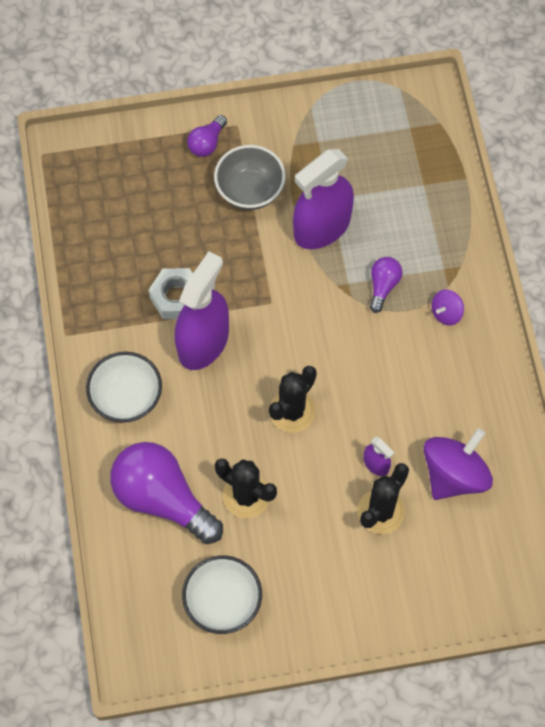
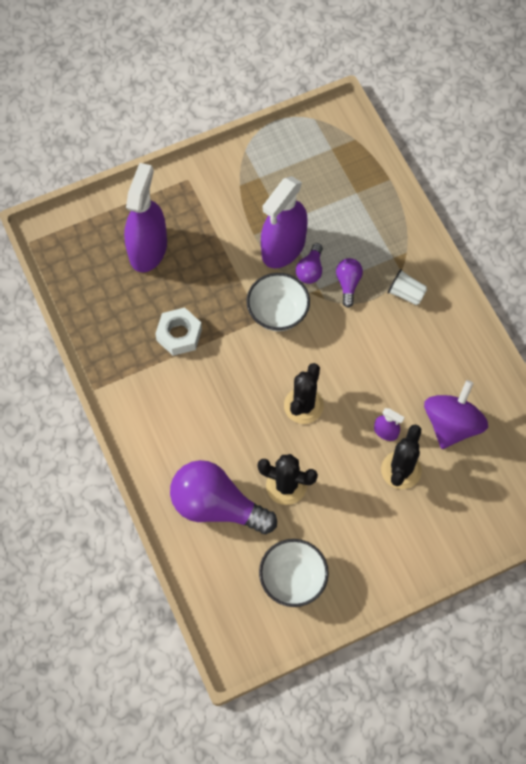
camera: 15 degrees left, 0 degrees up
white bowl [86,351,162,423] -> white bowl moved to [246,273,310,331]
purple spray bottle [175,251,229,370] -> purple spray bottle moved to [124,163,167,272]
purple light bulb [187,115,227,157] -> purple light bulb moved to [296,243,323,284]
grey bowl [214,145,286,210] -> none
purple spinning top [432,290,464,325] -> white cup [387,269,427,305]

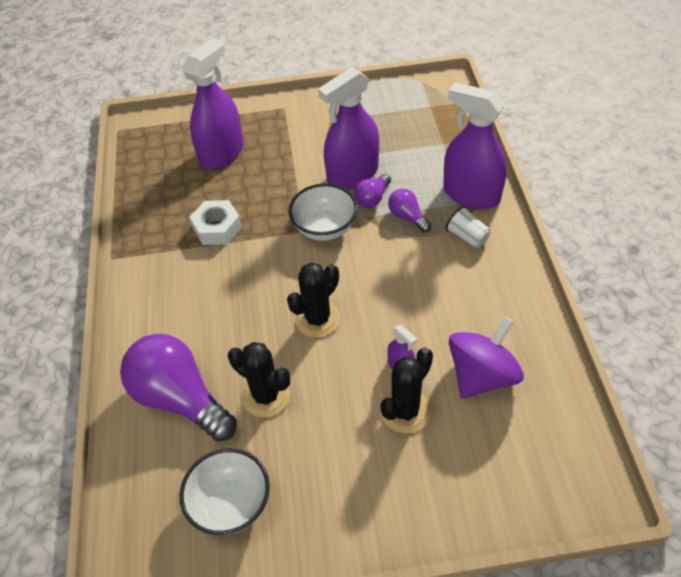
camera: 20 degrees right, 15 degrees down
purple light bulb [336,258,363,308] -> purple light bulb turned 60 degrees counterclockwise [388,189,431,232]
none -> purple spray bottle [443,82,507,210]

